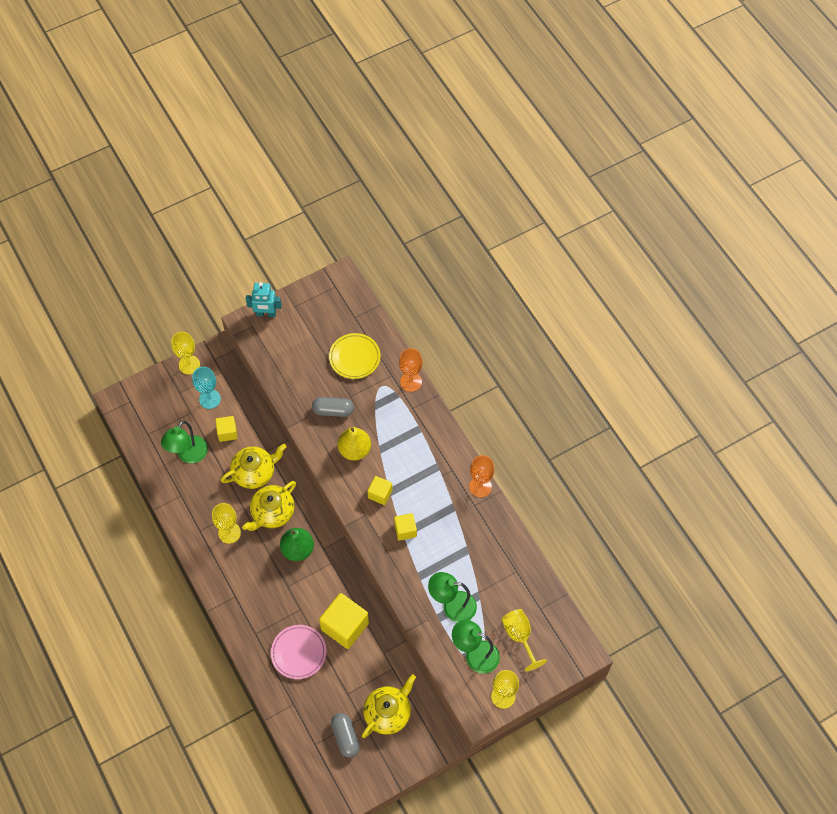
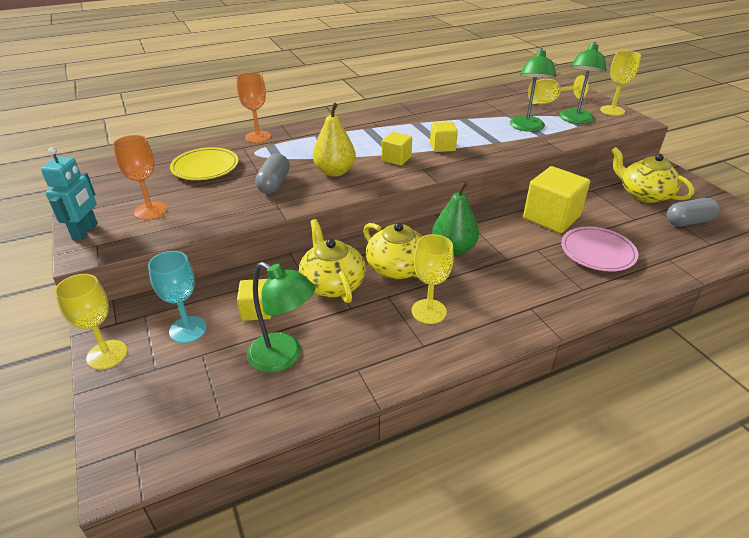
camera: 85 degrees left, 25 degrees down
orange goblet [469,455,495,497] -> orange goblet moved to [113,135,167,220]

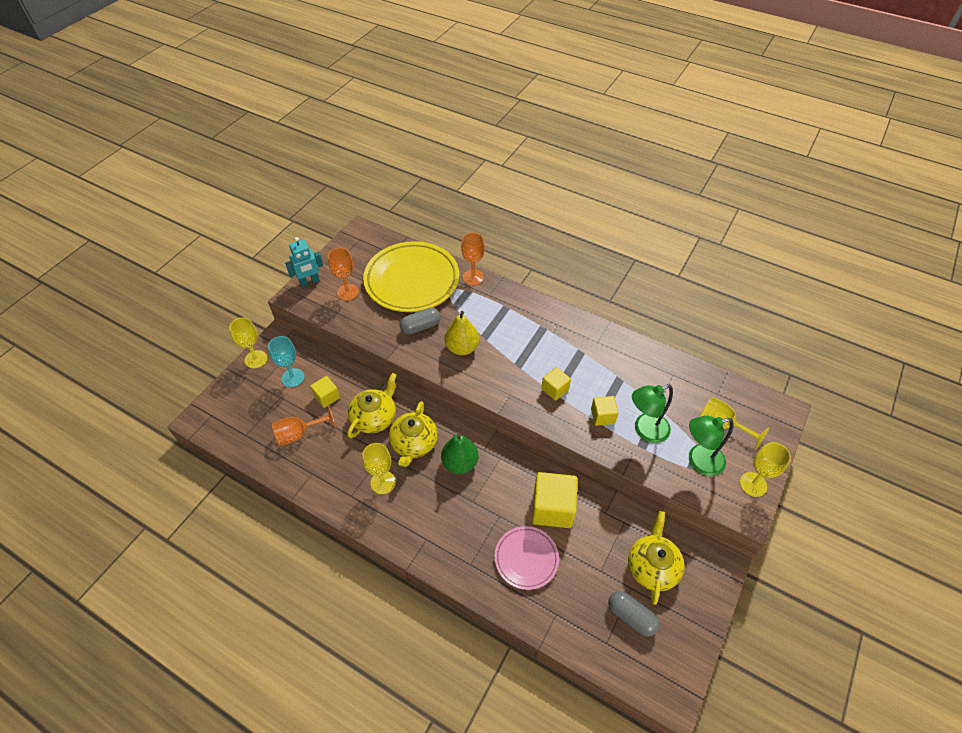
camera: 55 degrees right, 15 degrees up
yellow plate [170,147,238,180] -> yellow plate [363,241,460,312], size x1.88
green lamp [247,262,315,373] -> orange goblet [272,405,336,446]
yellow cube [382,132,412,166] -> yellow cube moved to [591,396,619,426]

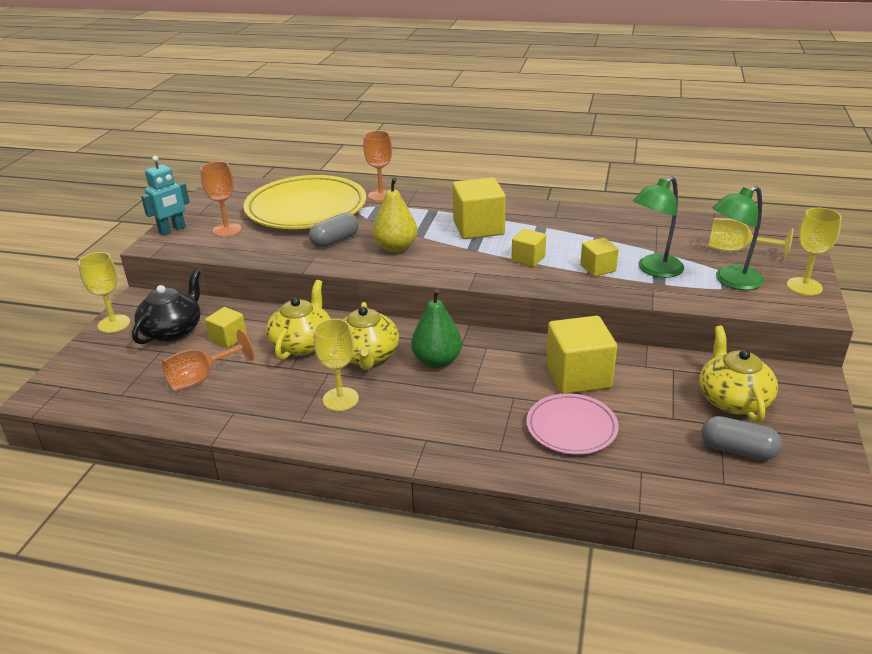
camera: 15 degrees left, 20 degrees down
turquoise goblet [268,336,304,387] -> black teapot [132,270,201,344]
none -> yellow cube [453,178,506,239]

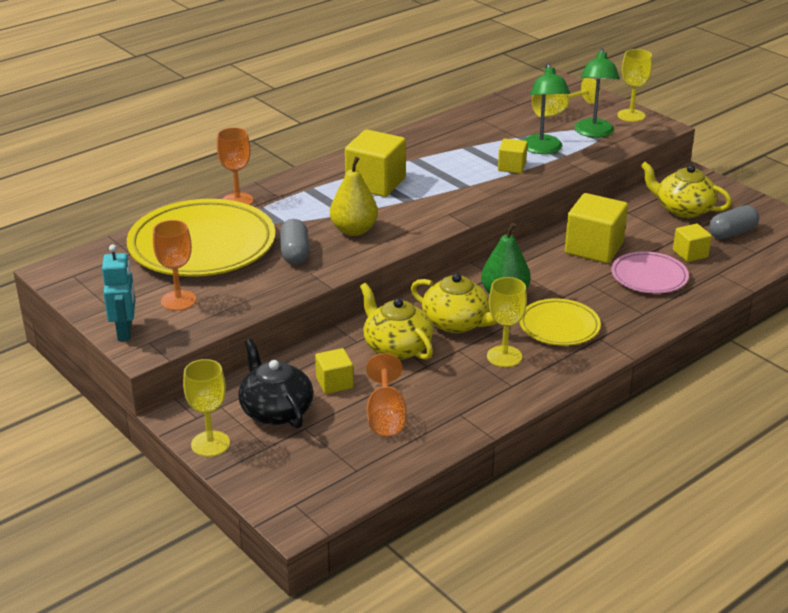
camera: 55 degrees left, 0 degrees up
yellow cube [511,229,546,267] -> yellow cube moved to [673,223,712,262]
none -> yellow plate [519,298,601,346]

